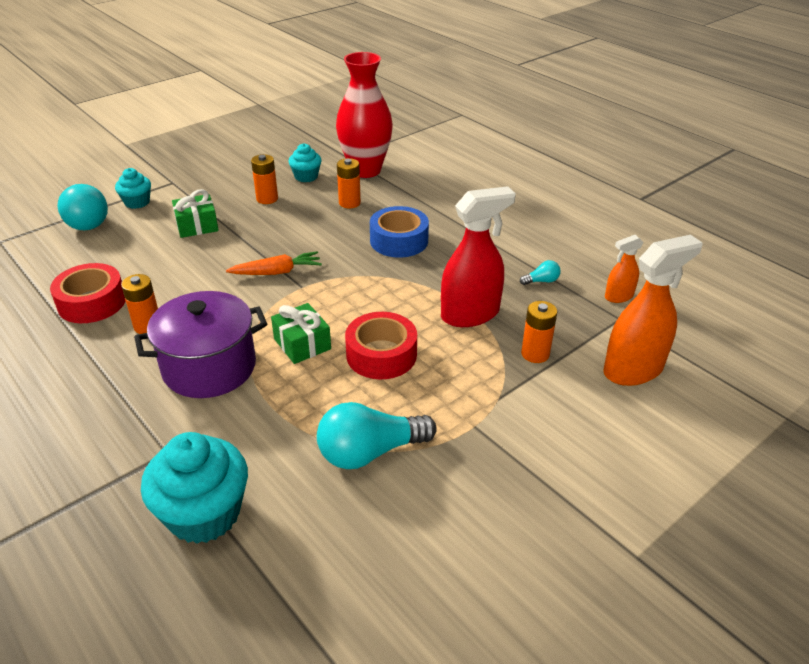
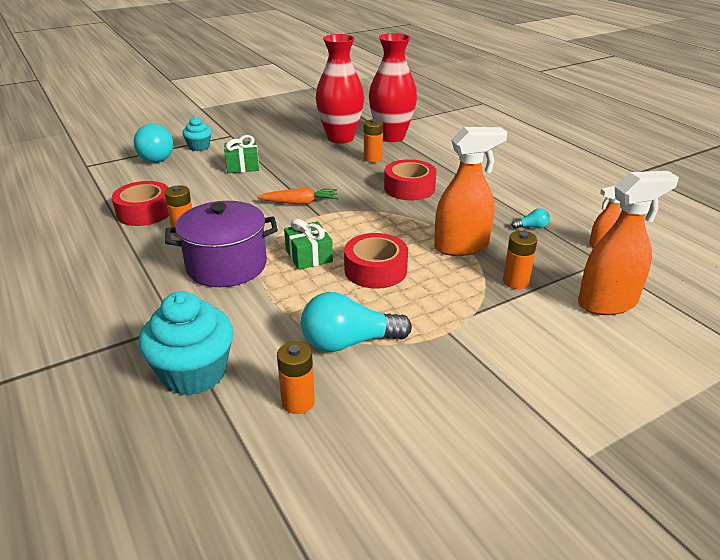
camera: 10 degrees right, 5 degrees down
orange battery [251,154,278,204] -> orange battery moved to [277,341,315,414]
turquoise cupcake [289,143,321,182] -> red vase [316,34,364,144]
blue tape [370,206,429,258] -> red tape [384,159,437,200]
red spray bottle [441,186,516,327] -> orange spray bottle [434,127,507,256]

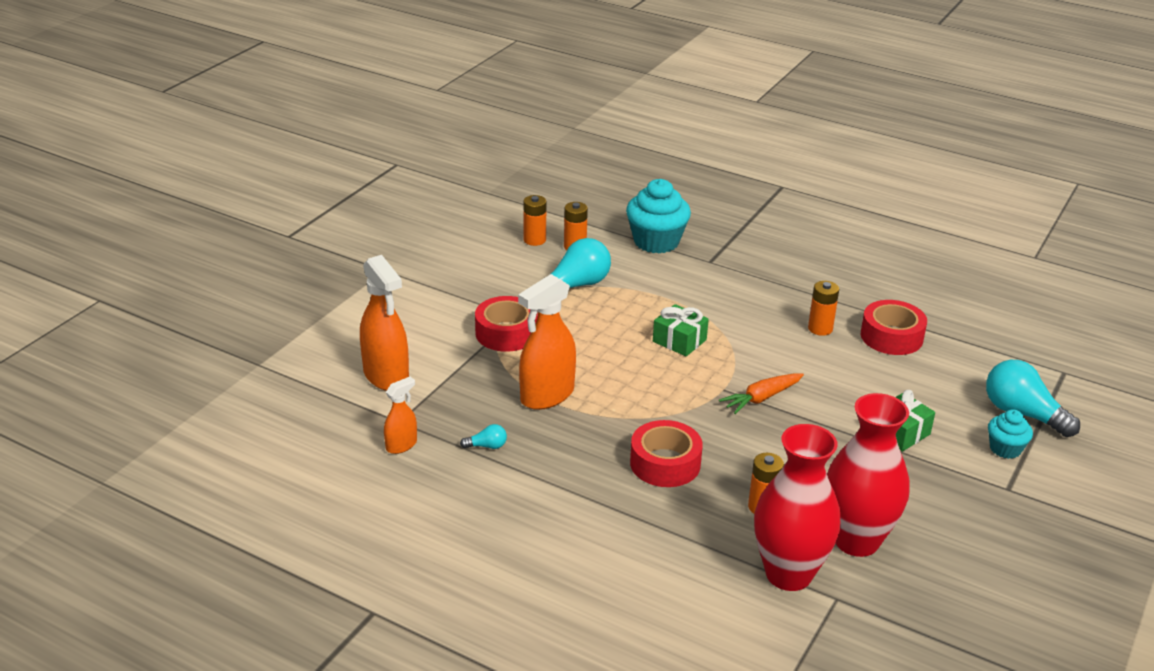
camera: 150 degrees right, 0 degrees up
purple pot [165,201,278,287] -> none
red tape [344,233,408,289] -> red tape moved to [475,296,538,352]
orange battery [503,231,537,289] -> orange battery moved to [524,195,547,246]
turquoise light bulb [511,208,550,229] -> turquoise light bulb turned 150 degrees counterclockwise [460,424,507,449]
orange spray bottle [578,171,679,315] -> orange spray bottle turned 75 degrees counterclockwise [360,255,409,391]

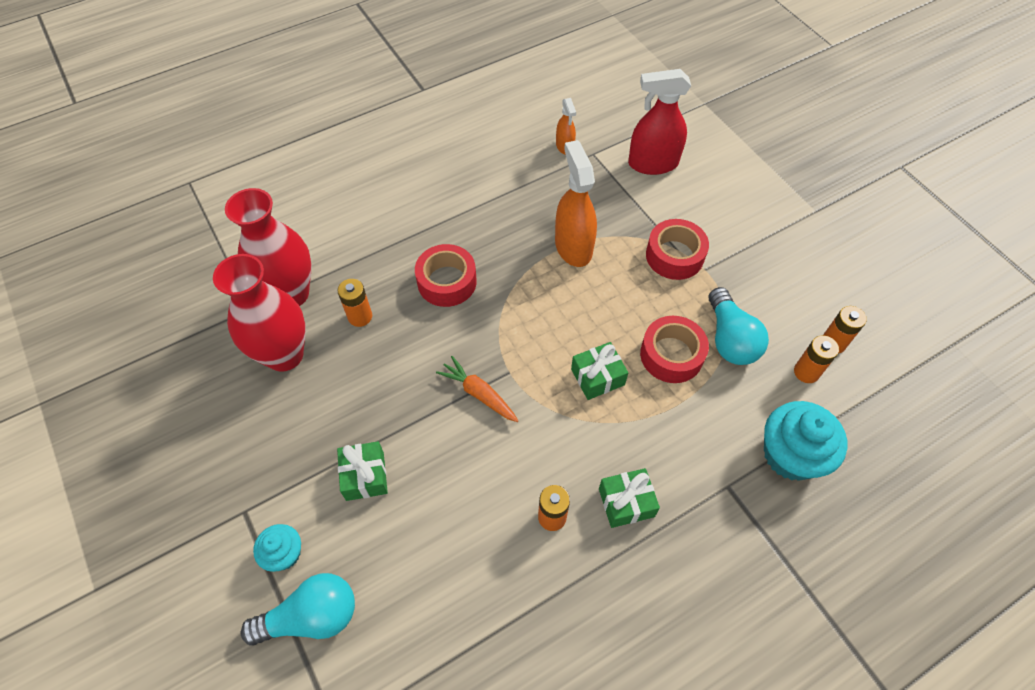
camera: 120 degrees right, 25 degrees up
orange spray bottle [360,255,409,391] -> red spray bottle [628,69,691,175]
turquoise light bulb [460,424,507,449] -> none
orange carrot [719,373,804,414] -> orange carrot turned 45 degrees counterclockwise [436,356,519,422]
red tape [861,300,927,355] -> red tape moved to [640,316,709,383]
none -> green gift [599,468,660,528]

